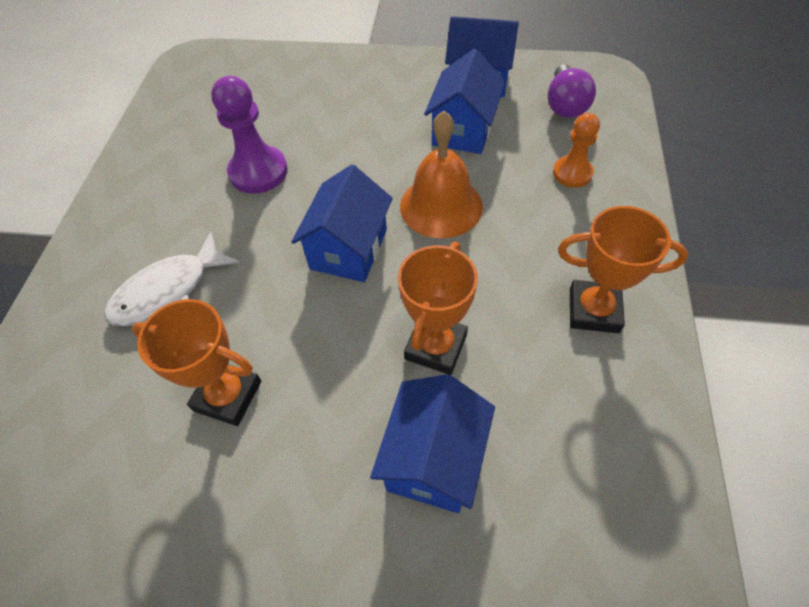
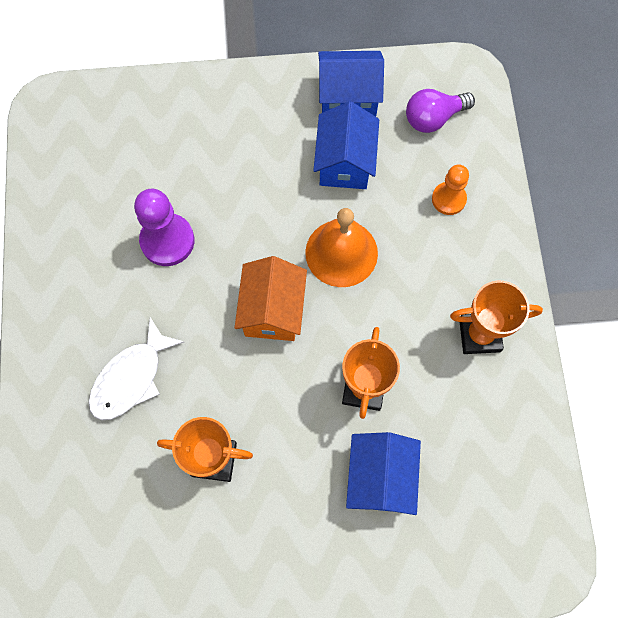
camera: 15 degrees left, 15 degrees up
blue house [291,165,393,282] -> orange house [235,256,307,341]
purple light bulb [548,64,596,118] -> purple light bulb turned 75 degrees clockwise [406,89,475,133]

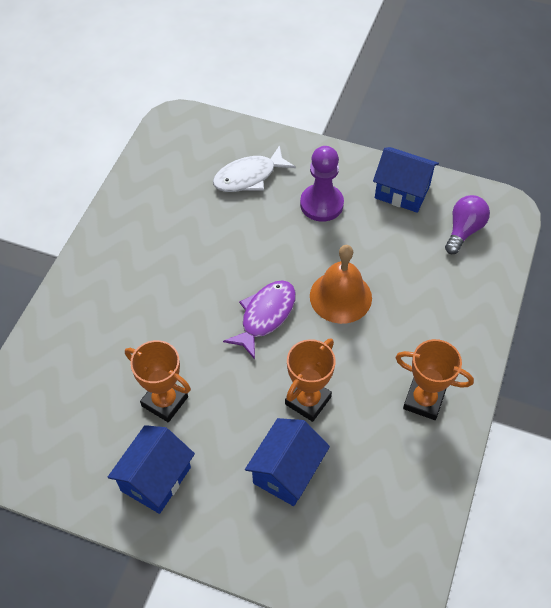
camera: 25 degrees right, 15 degrees down
white fish [89,317,184,420] -> white fish moved to [213,145,296,192]
purple pawn [134,189,194,266] -> purple pawn moved to [300,146,344,222]
orange house [235,256,307,341] -> purple fish [223,280,296,359]
blue house [313,101,379,189] -> blue house moved to [107,425,195,514]
purple light bulb [406,89,475,133] -> purple light bulb turned 120 degrees clockwise [445,195,490,254]
orange pawn [432,164,469,215] -> none

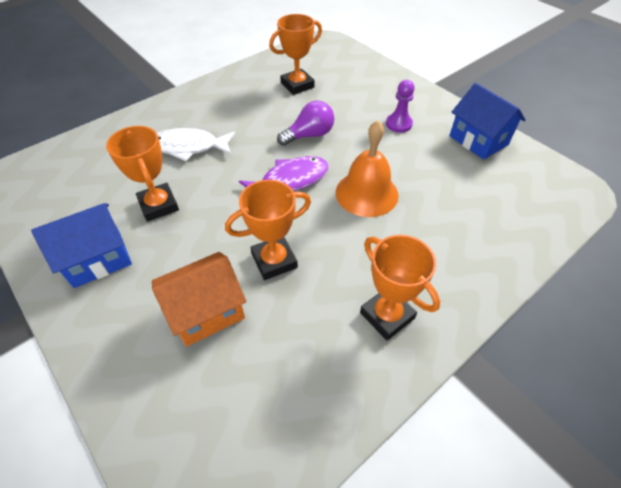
camera: 30 degrees right, 5 degrees down
white fish [213,145,296,192] -> white fish moved to [157,128,236,161]
blue house [245,418,330,506] -> orange house [152,252,247,347]
purple pawn [300,146,344,222] -> purple pawn [386,80,415,133], size x0.65
purple light bulb [445,195,490,254] -> purple light bulb moved to [277,101,334,146]
none -> orange trophy [269,14,322,95]

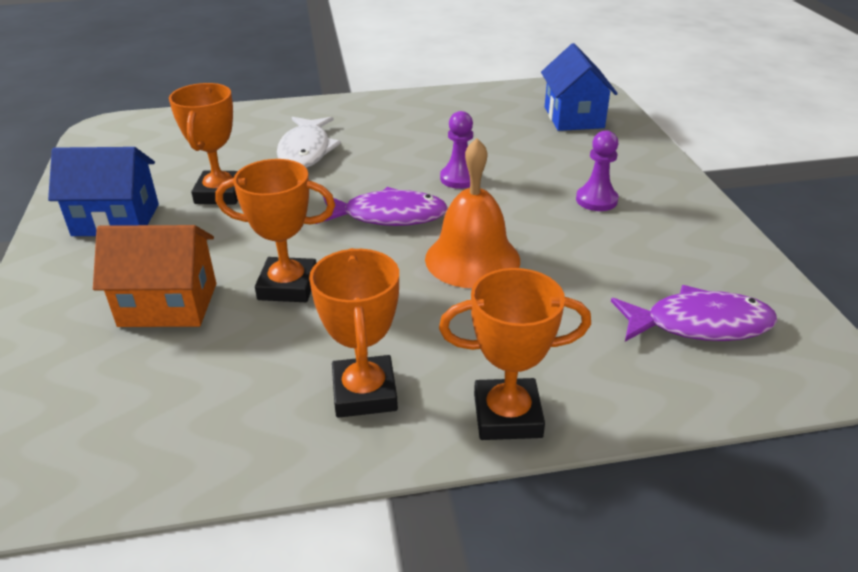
camera: 30 degrees right, 15 degrees down
white fish [157,128,236,161] -> white fish turned 120 degrees counterclockwise [277,117,341,168]
orange trophy [269,14,322,95] -> orange trophy moved to [439,268,591,440]
purple light bulb [277,101,334,146] -> purple pawn [440,111,473,189]
blue house [449,83,526,160] -> blue house moved to [541,43,618,131]
none -> purple fish [611,285,777,342]

